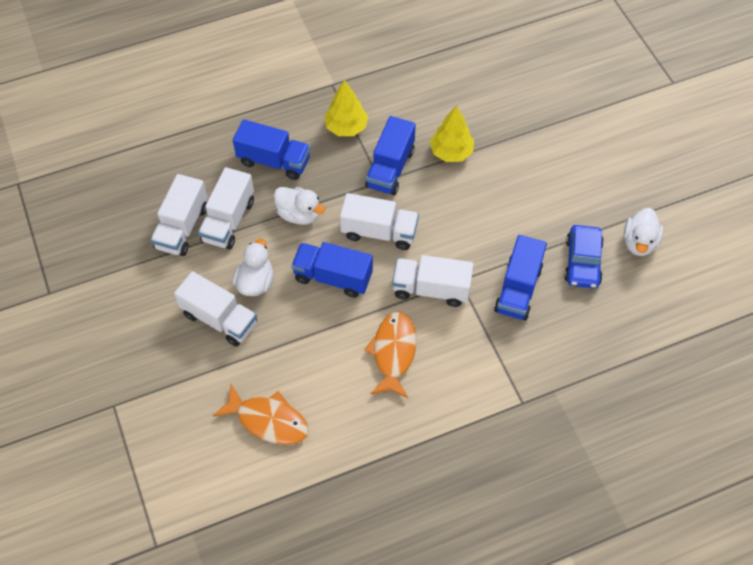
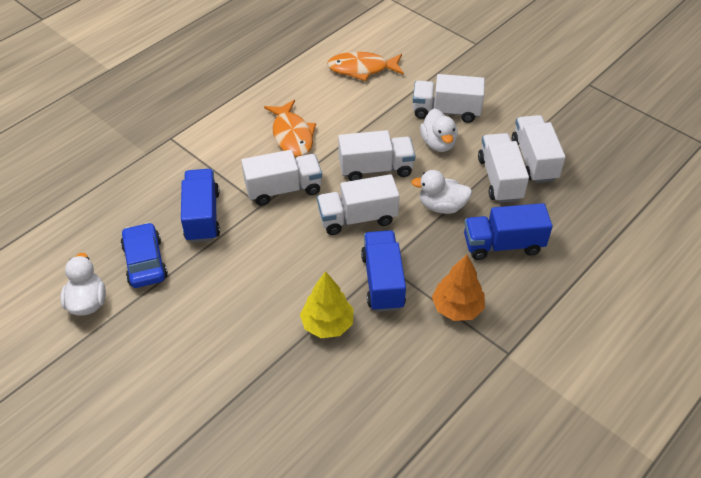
camera: 155 degrees right, 10 degrees down
blue truck [291,242,373,298] -> white truck [338,130,416,181]
yellow tree [324,80,368,136] -> orange tree [432,255,485,321]

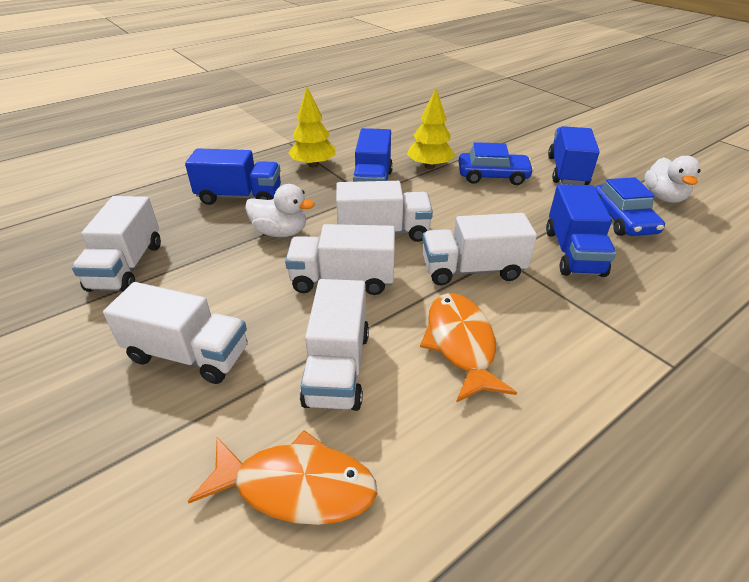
camera: 170 degrees left, 10 degrees down
white duck [420,108,458,152] -> none
orange tree [432,255,485,321] -> yellow tree [288,87,336,168]
white truck [478,133,529,203] -> white truck moved to [300,279,369,411]
none -> blue car [459,142,534,185]
none -> blue truck [548,126,600,185]

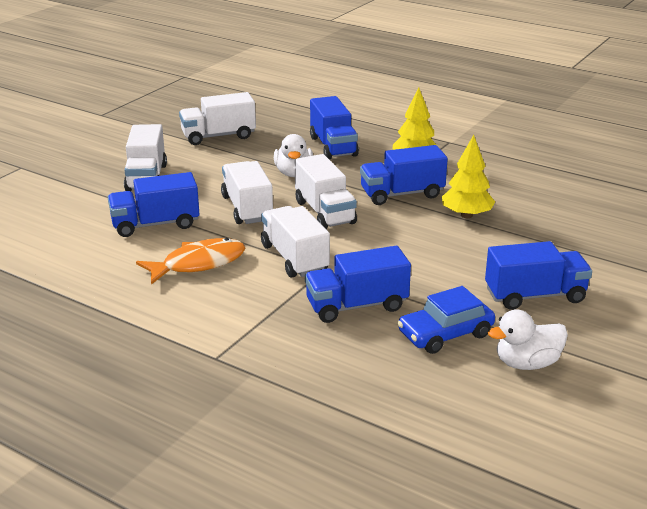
camera: 70 degrees right, 10 degrees down
orange fish [188,430,377,525] -> none
white truck [300,279,369,411] -> blue truck [108,172,199,237]
blue car [459,142,534,185] -> none

